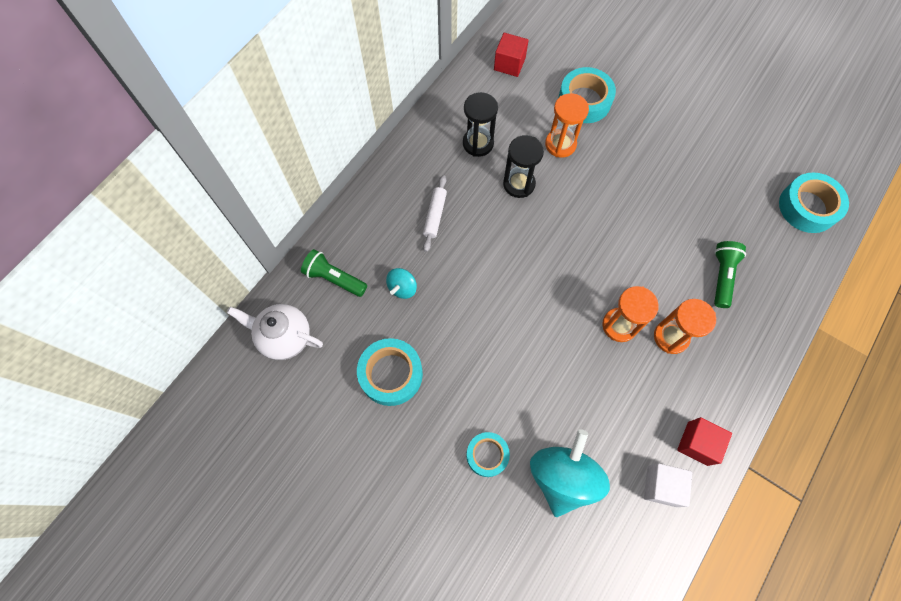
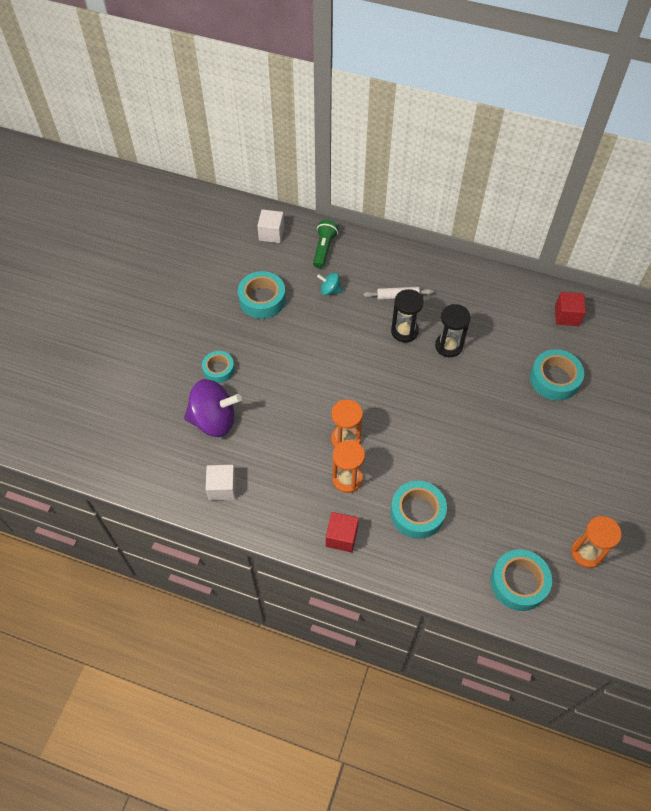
camera: 75 degrees right, 10 degrees down
white teapot [227,304,323,360] -> white cube [257,209,284,243]
black hourglass [463,92,498,157] -> black hourglass moved to [391,289,424,343]
turquoise spinning top [530,429,610,517] -> purple spinning top [184,379,242,437]
orange hourglass [545,93,589,158] -> orange hourglass moved to [571,516,622,568]
red cube [677,417,732,466] -> red cube moved to [326,512,359,552]
green flashlight [714,241,746,308] -> turquoise tape [390,481,447,539]

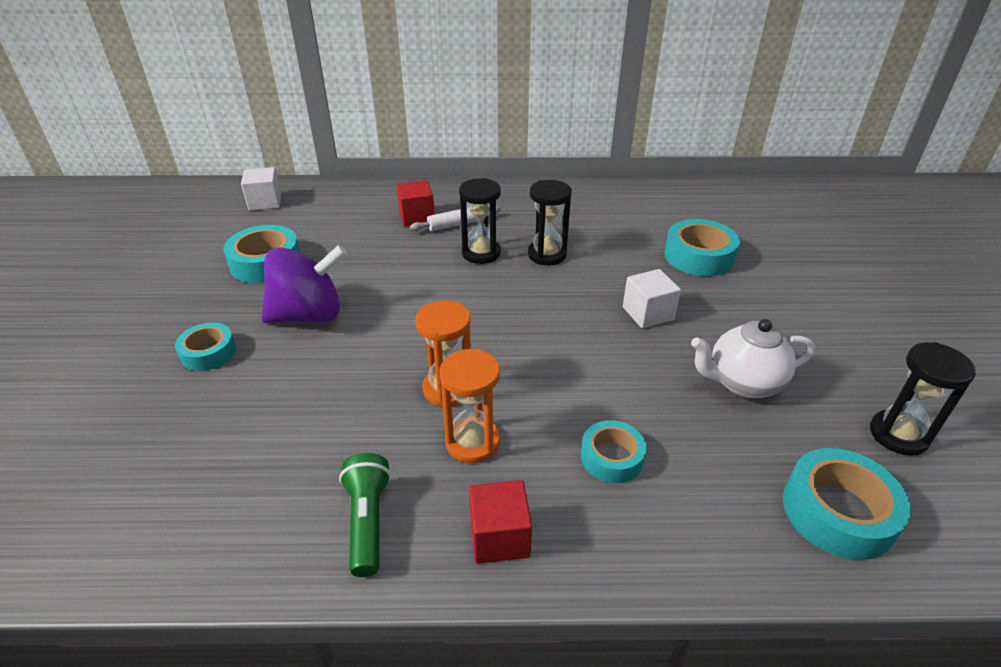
camera: 20 degrees left, 20 degrees down
purple spinning top [184,379,242,437] -> purple spinning top moved to [261,245,347,323]
white cube [206,465,236,500] -> white cube moved to [623,269,681,328]
green flashlight [313,220,338,268] -> green flashlight moved to [339,453,391,577]
turquoise spinning top [317,272,343,295] -> none
turquoise tape [390,481,447,539] -> turquoise tape [581,420,646,483], size x0.64
red cube [555,292,586,326] -> red cube moved to [396,180,435,226]
orange hourglass [571,516,622,568] -> black hourglass [870,342,976,456]
none -> white teapot [691,319,815,398]

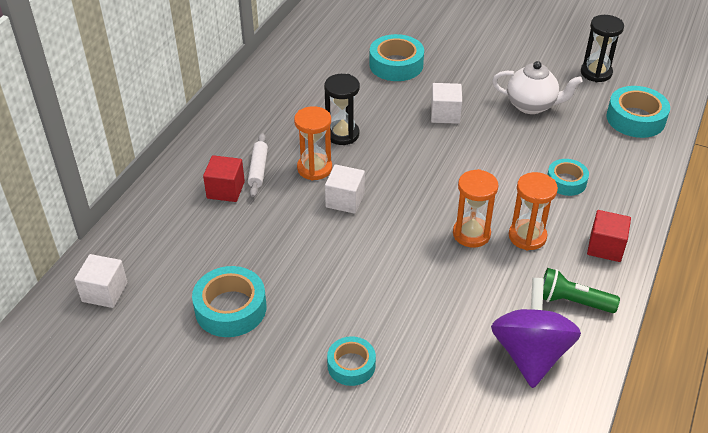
camera: 65 degrees left, 5 degrees up
purple spinning top [261,245,347,323] -> purple spinning top moved to [491,278,581,388]
black hourglass [459,178,501,264] -> orange hourglass [294,106,332,181]
white teapot [691,319,815,398] -> white teapot turned 90 degrees counterclockwise [492,61,582,114]
none -> white cube [325,165,365,214]

